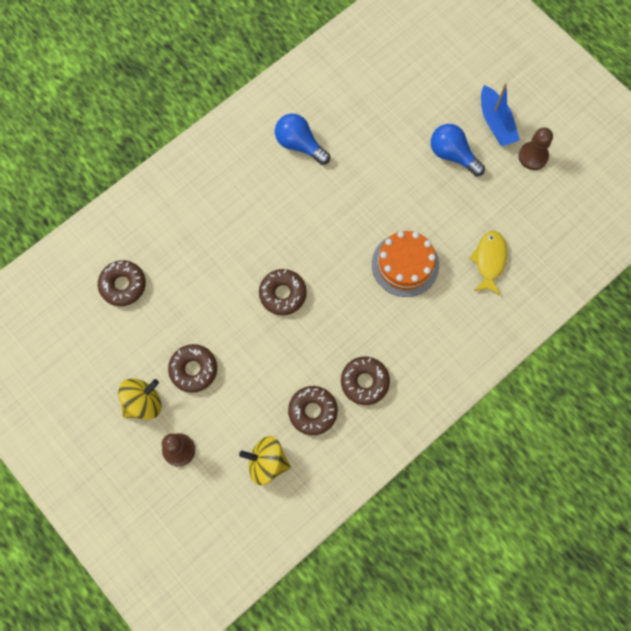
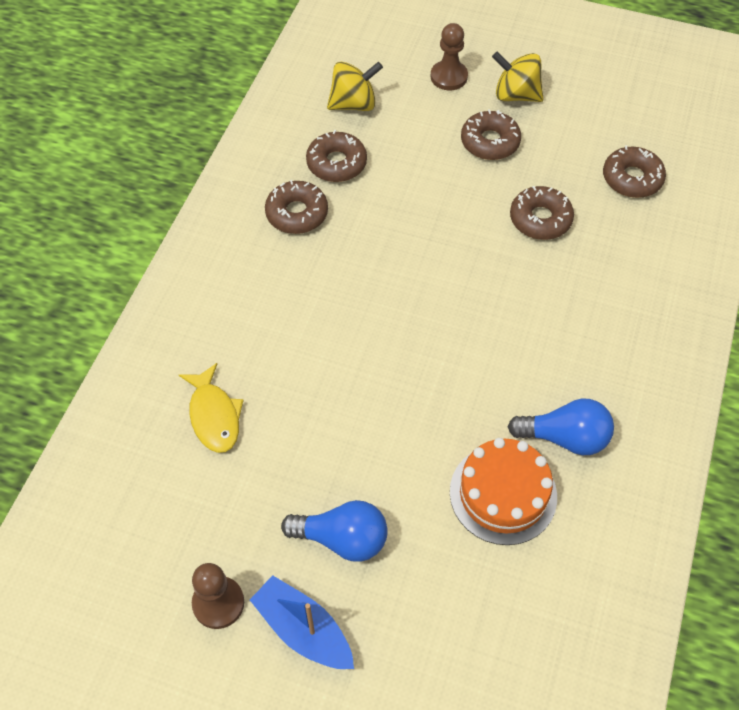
camera: 150 degrees right, 15 degrees down
yellow spinning top [118,378,162,420] -> yellow spinning top turned 90 degrees clockwise [492,52,543,102]
brown donut [259,269,307,315] -> brown donut moved to [510,186,574,240]
orange cake [372,231,439,297] -> orange cake moved to [450,438,557,545]

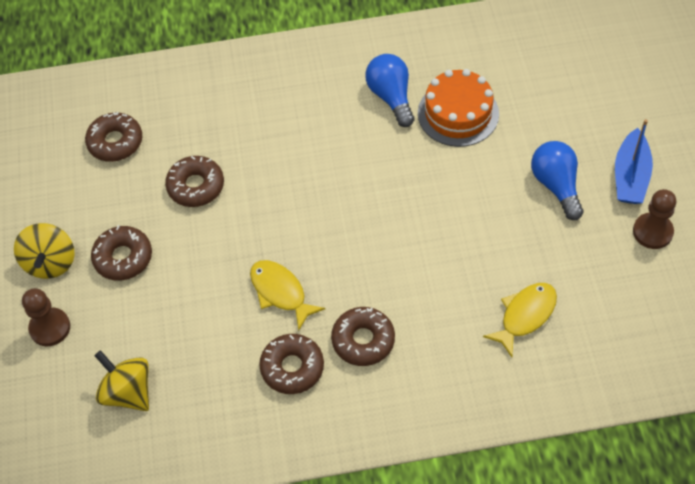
camera: 115 degrees left, 0 degrees up
brown donut [306,130,367,182] -> brown donut moved to [331,307,395,366]
none -> yellow fish [250,260,325,330]

